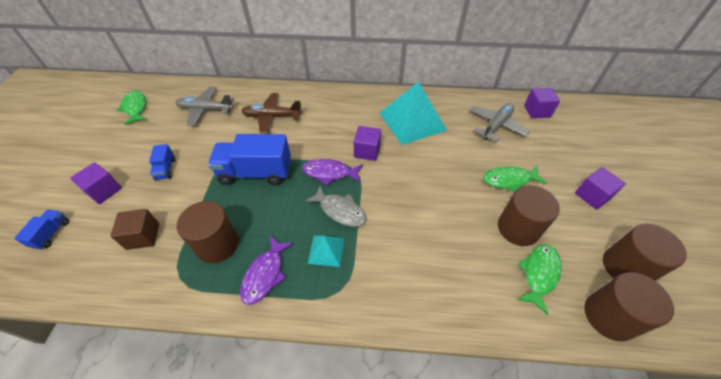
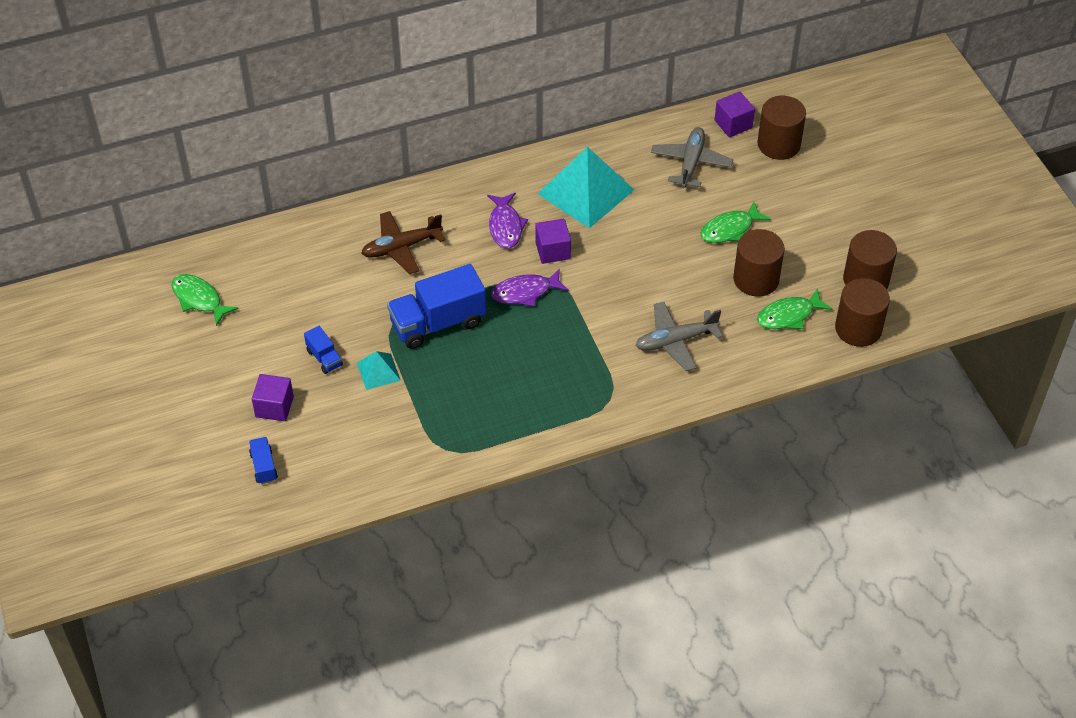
camera: 25 degrees left, 0 degrees up
brown cube [110,209,159,250] -> none
grey plane [175,87,234,126] -> grey plane moved to [636,302,723,371]
brown cylinder [177,201,239,263] -> brown cylinder moved to [757,96,806,160]
purple fish [240,236,294,305] -> purple fish moved to [487,193,528,249]
grey fish [305,185,366,227] -> none
turquoise pyramid [308,235,344,267] -> turquoise pyramid moved to [357,351,401,390]
green fish [517,244,562,315] -> green fish turned 120 degrees counterclockwise [757,288,833,329]
purple cube [575,167,626,210] -> none

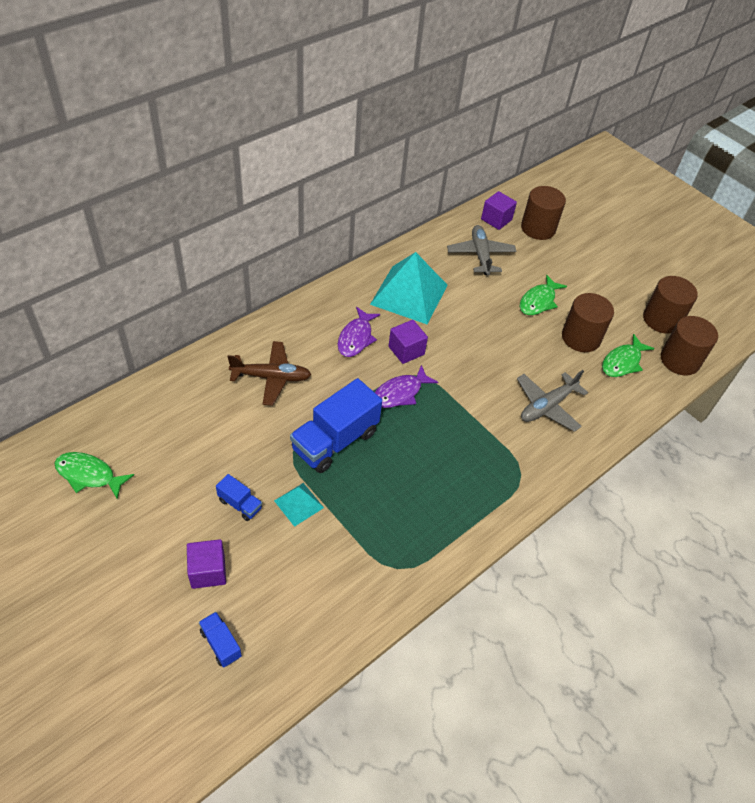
camera: 25 degrees left, 0 degrees up
brown plane [361,211,445,274] -> brown plane turned 135 degrees counterclockwise [228,341,311,406]
purple fish [487,193,528,249] -> purple fish turned 45 degrees clockwise [337,307,380,357]

